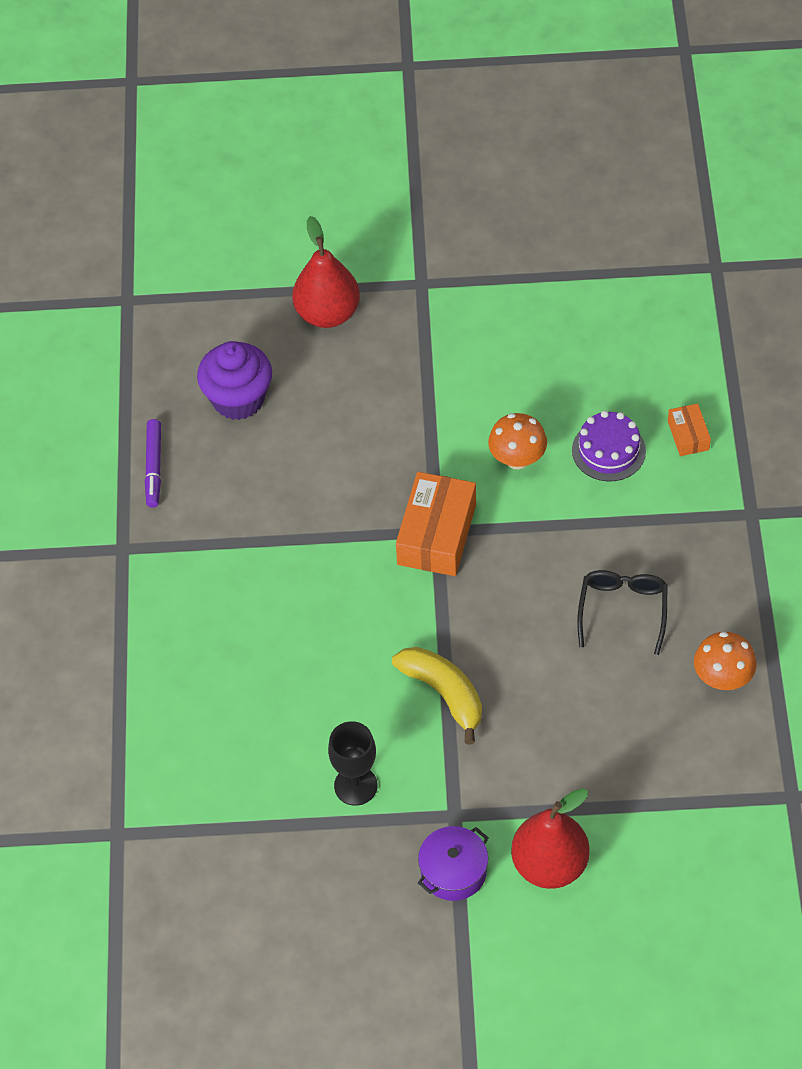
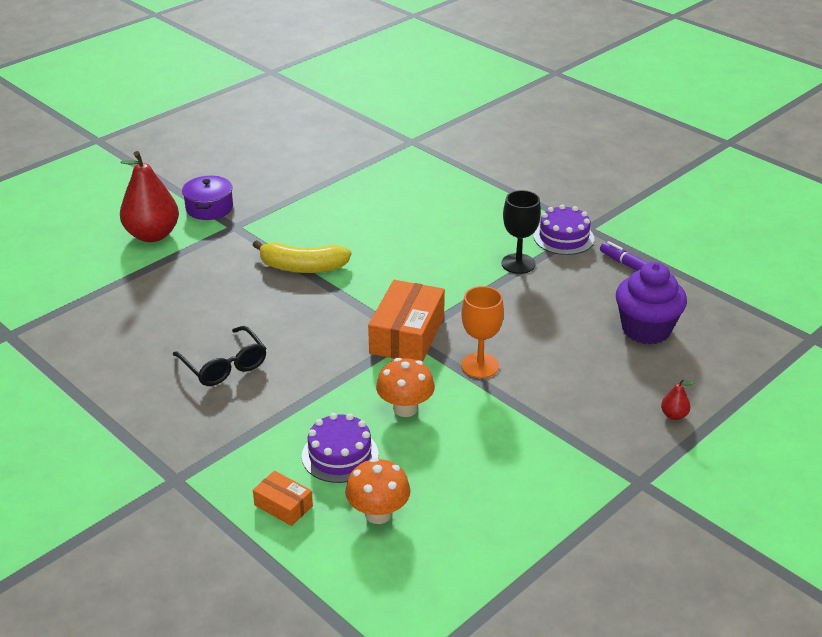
camera: 135 degrees right, 20 degrees down
red pear [292,216,360,328] -> red pear [661,379,695,420], size x0.41
black goblet [328,721,378,806] -> black goblet moved to [501,190,541,274]
orange box [396,472,476,576] -> orange box turned 45 degrees clockwise [368,280,445,362]
orange mushroom [694,632,757,690] -> orange mushroom moved to [345,458,410,524]
none -> orange goblet [461,286,504,378]
none -> purple cake [534,204,594,255]

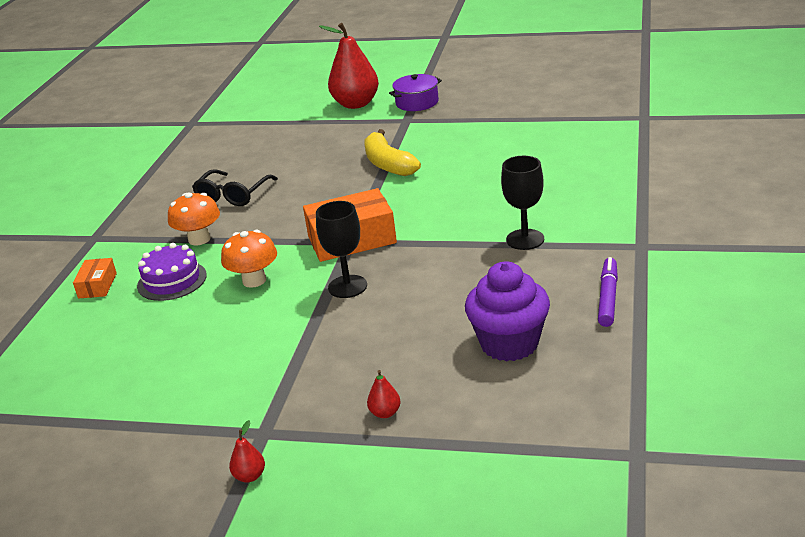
camera: 60 degrees right, 5 degrees down
orange mushroom [345,458,410,524] -> orange mushroom moved to [168,193,220,246]
orange goblet [461,286,504,378] -> black goblet [316,201,367,298]
purple cake [534,204,594,255] -> none
none -> red pear [229,420,265,482]

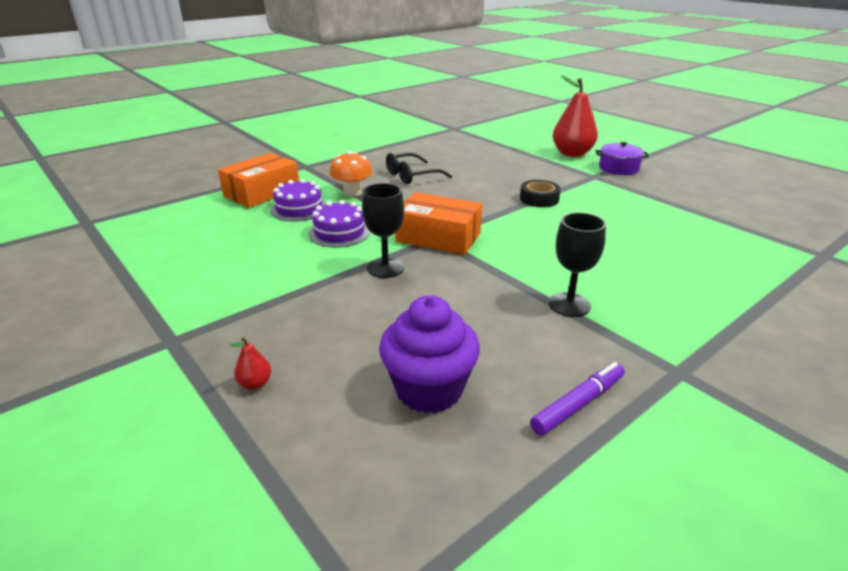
camera: 35 degrees right, 0 degrees up
orange box [73,258,117,298] -> orange box [218,153,299,208], size x1.93
orange mushroom [221,230,277,288] -> purple cake [309,200,370,247]
red pear [229,420,265,482] -> none
yellow banana [364,129,421,176] -> black tape [520,180,561,207]

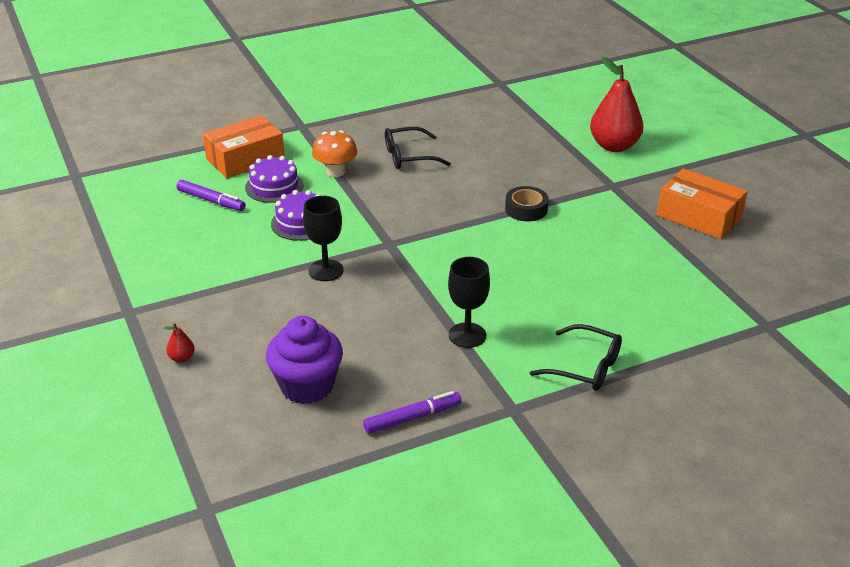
camera: 15 degrees right, 5 degrees up
orange box [395,192,482,255] -> orange box moved to [657,168,748,239]
purple pot [596,142,649,175] -> none
none -> purple marker [177,180,246,211]
none -> black glasses [530,324,622,391]

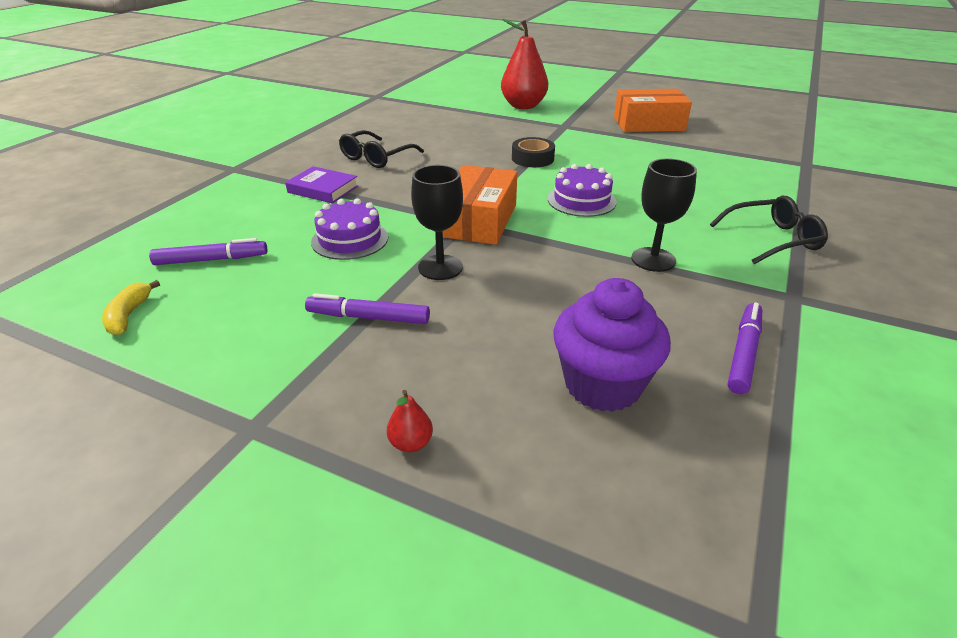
camera: 40 degrees left, 0 degrees up
orange box [203,115,285,178] -> orange box moved to [442,165,517,245]
purple cake [245,155,303,203] -> purple cake moved to [548,164,617,217]
orange mushroom [312,130,357,177] -> purple book [285,166,358,204]
none -> yellow banana [102,280,160,335]
none -> purple marker [305,293,430,324]

